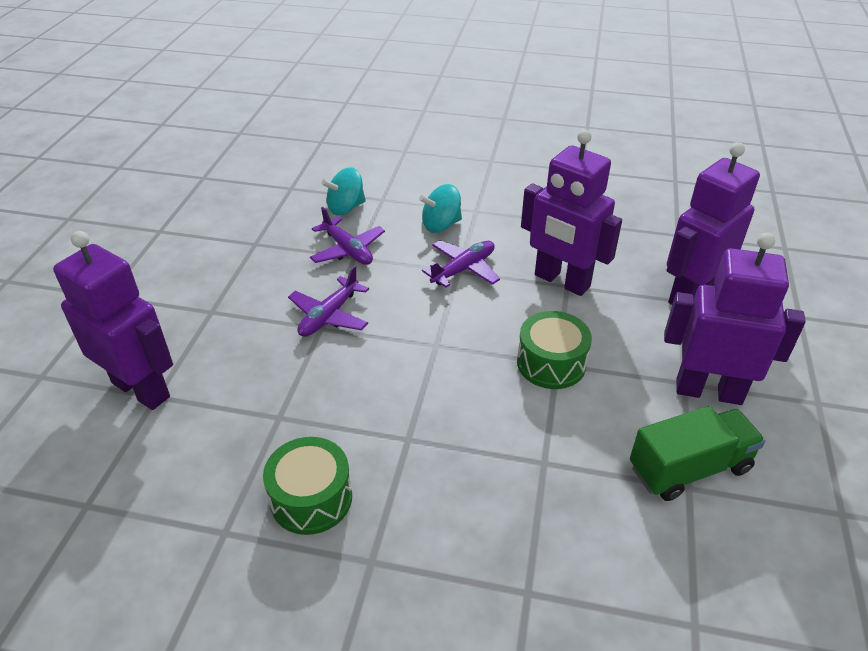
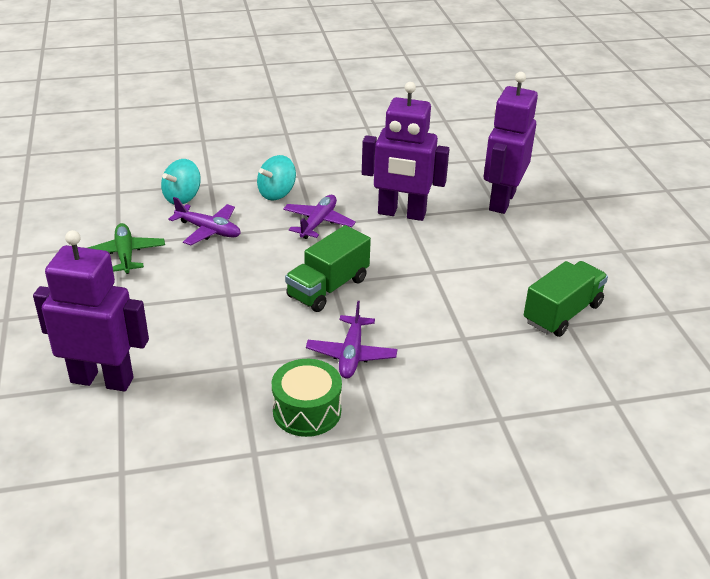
camera: 25 degrees left, 5 degrees down
purple plane [288,265,369,337] -> purple plane moved to [306,301,397,379]
green drum [517,311,592,389] -> none
purple robot [664,232,806,405] -> none
none -> green plane [88,223,165,274]
none -> green truck [285,225,371,312]

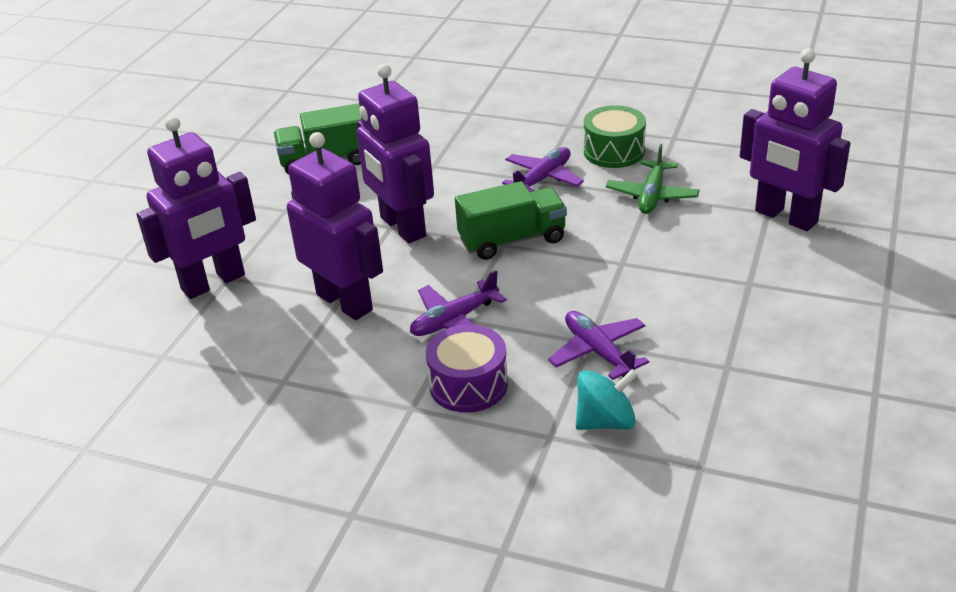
camera: 145 degrees left, 0 degrees up
green plane [88,223,165,274] -> green plane moved to [606,144,700,214]
turquoise spinning top [257,155,296,200] -> purple drum [426,325,508,413]
none -> purple robot [357,64,434,243]

